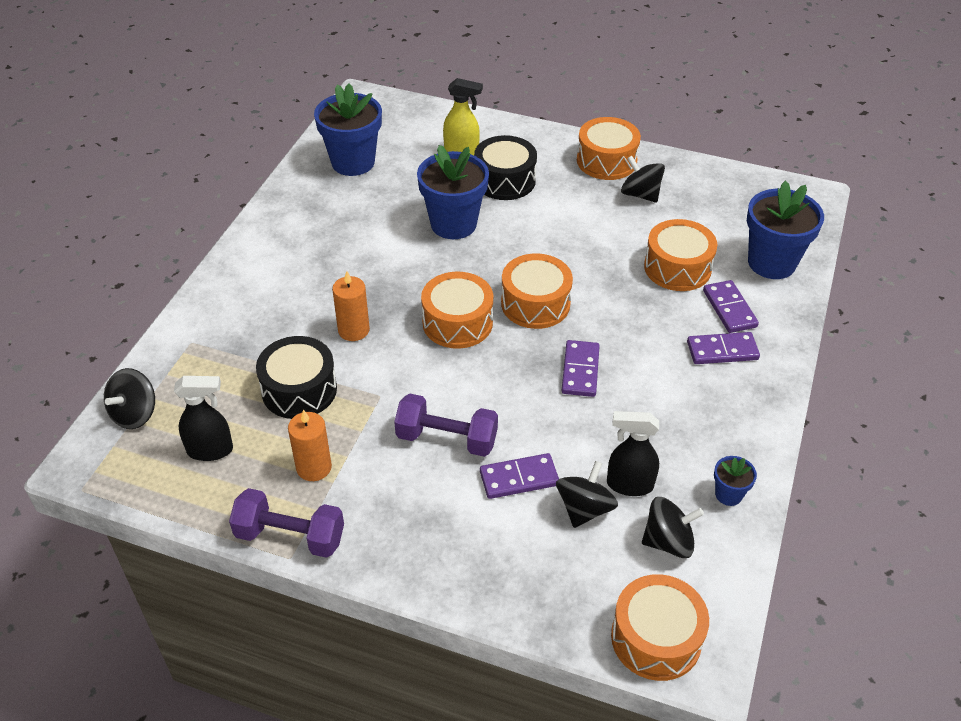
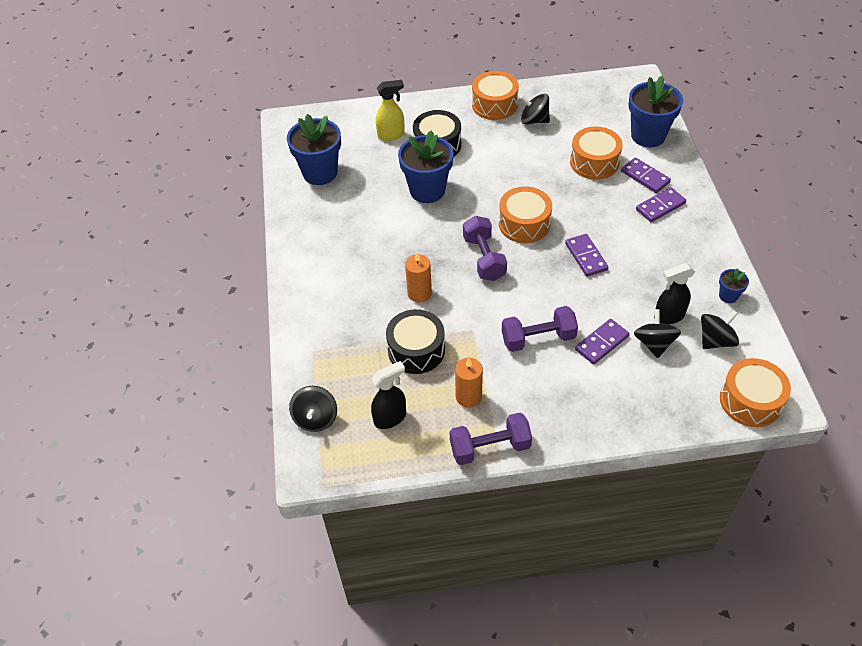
camera: 25 degrees left, 5 degrees up
orange drum [421,272,493,349] -> purple dumbbell [463,216,507,281]

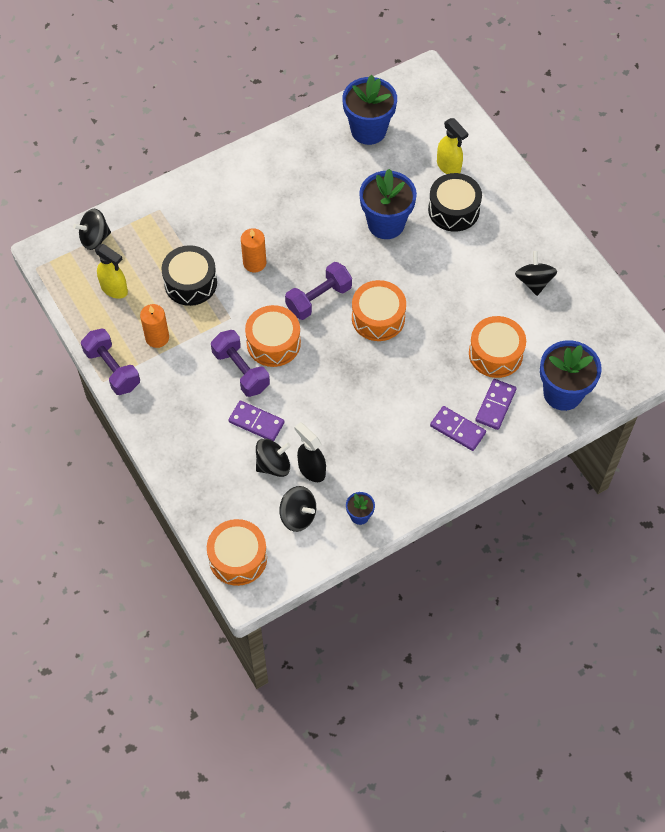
camera: 65 degrees right, 10 degrees up
black spray bottle [371,361,406,429] -> yellow spray bottle [95,244,128,299]
orange drum [472,71,519,120] -> orange drum moved to [245,305,301,367]
purple domino [565,234,608,277] -> none

